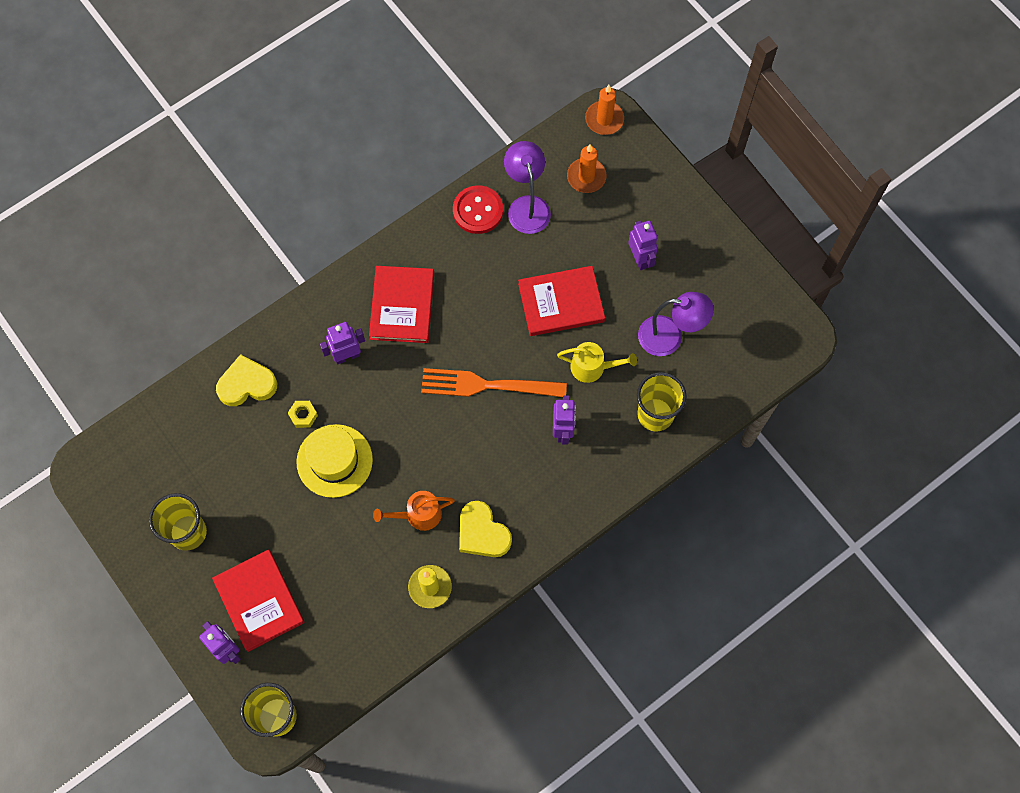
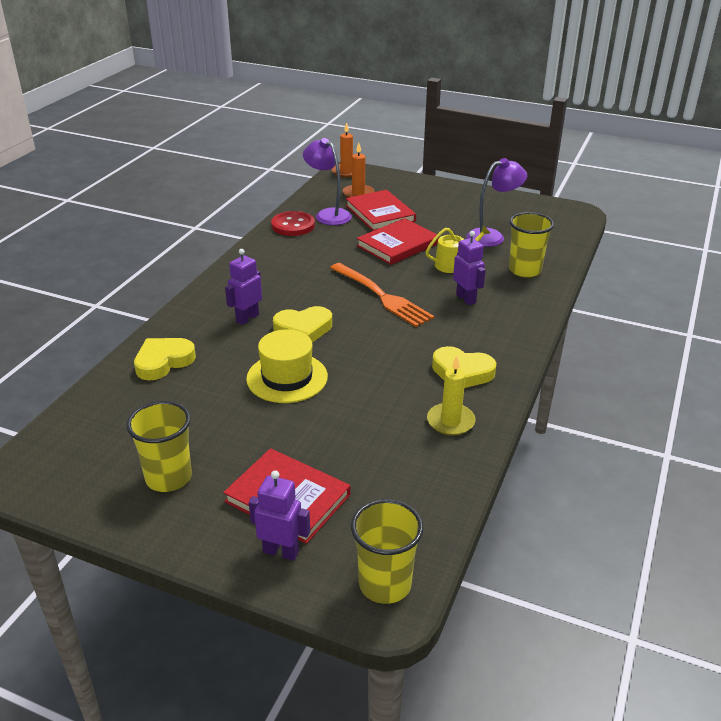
camera: 30 degrees left, 35 degrees down
yellow nut [288,401,318,428] -> none
red book [369,266,434,343] -> red book moved to [346,190,416,231]
orange watering can [373,491,455,531] -> none
orange fork [421,368,567,397] -> orange fork turned 105 degrees counterclockwise [330,263,434,327]
purple robot [628,220,658,270] -> none
none -> yellow heart [273,306,332,343]

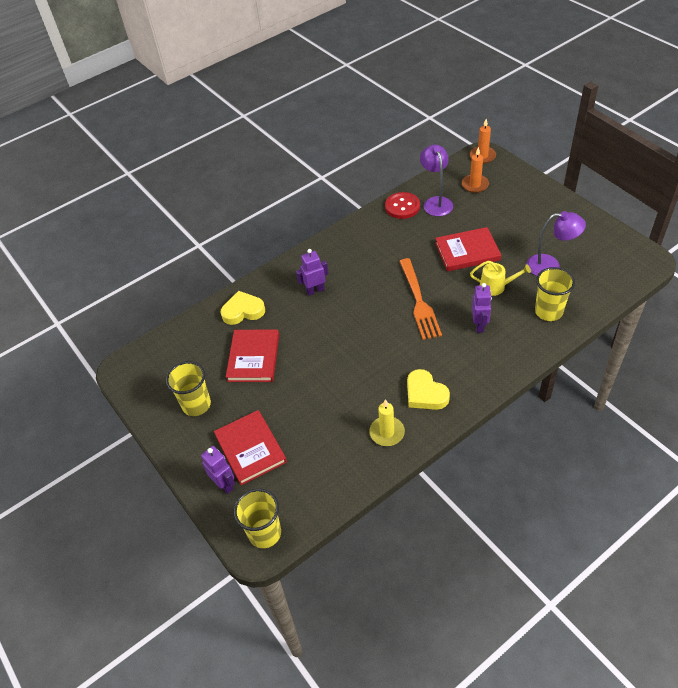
camera: 35 degrees right, 15 degrees up
yellow hat [246,329,328,403] -> none
yellow heart [273,306,332,343] -> none
red book [346,190,416,231] -> red book moved to [226,329,279,382]

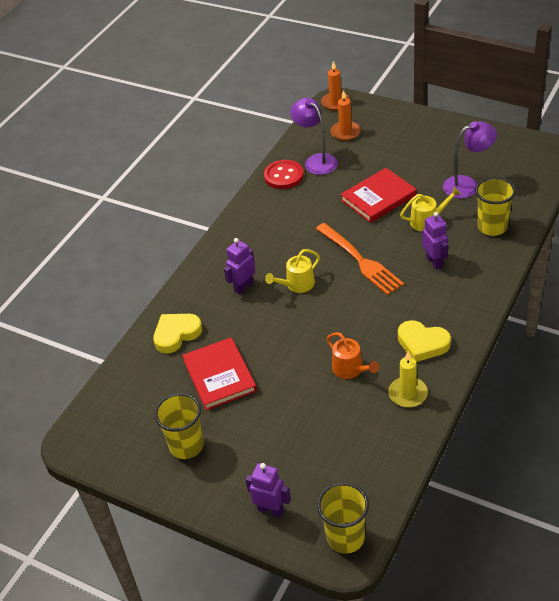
camera: 25 degrees left, 5 degrees down
red book [214,410,287,485] -> none
none -> yellow watering can [265,249,320,293]
none -> orange watering can [327,332,379,379]

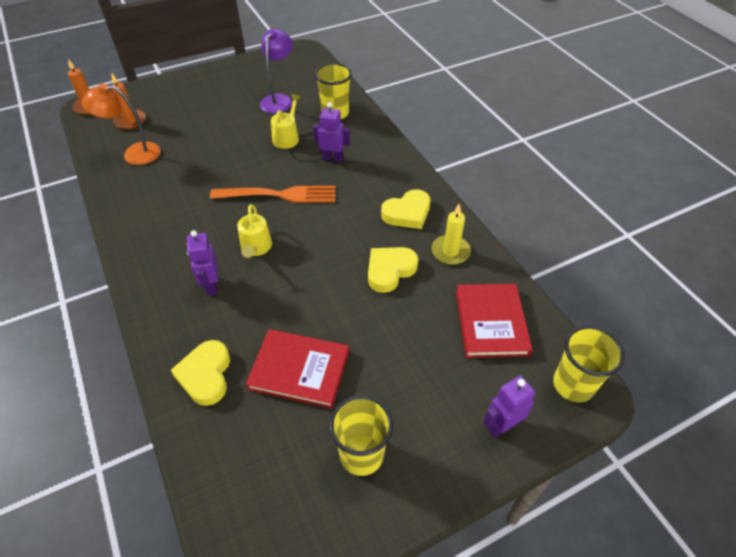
camera: 60 degrees left, 5 degrees up
red button [264,160,304,189] -> none
purple lamp [290,98,338,175] -> orange lamp [82,84,161,165]
orange watering can [327,332,379,379] -> yellow heart [368,247,419,293]
red book [340,168,417,223] -> red book moved to [456,284,533,358]

